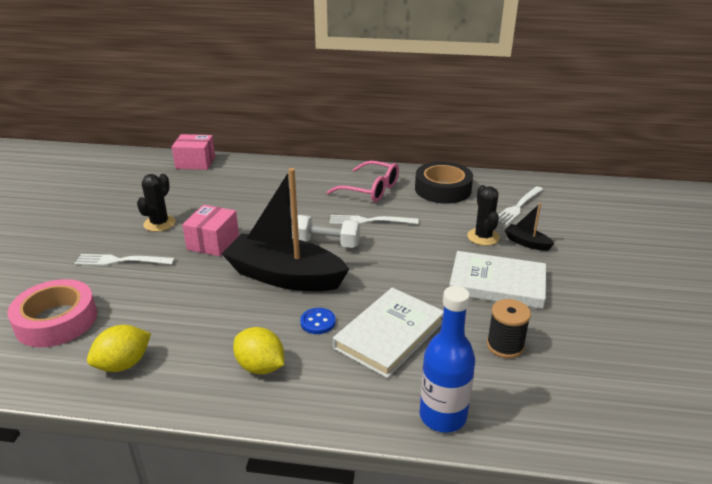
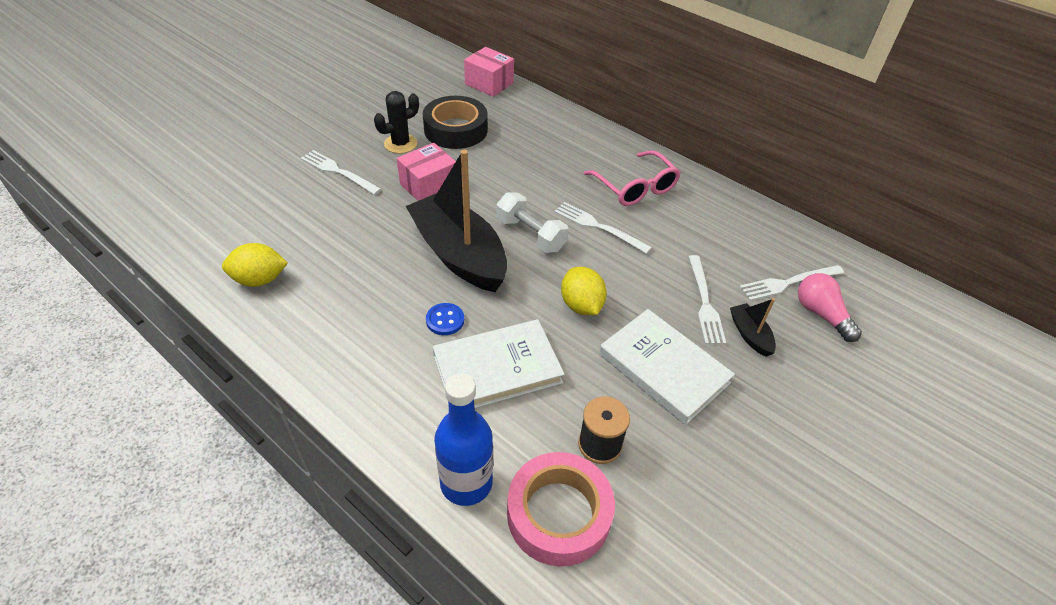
camera: 30 degrees right, 15 degrees up
pink tape [7,279,97,347] -> pink tape moved to [507,452,615,567]
yellow lemon [233,327,284,374] -> yellow lemon moved to [561,267,607,315]
black tape [415,162,473,204] -> black tape moved to [423,96,488,149]
black cactus [467,185,500,246] -> white fork [688,255,726,344]
none -> pink light bulb [798,273,862,342]

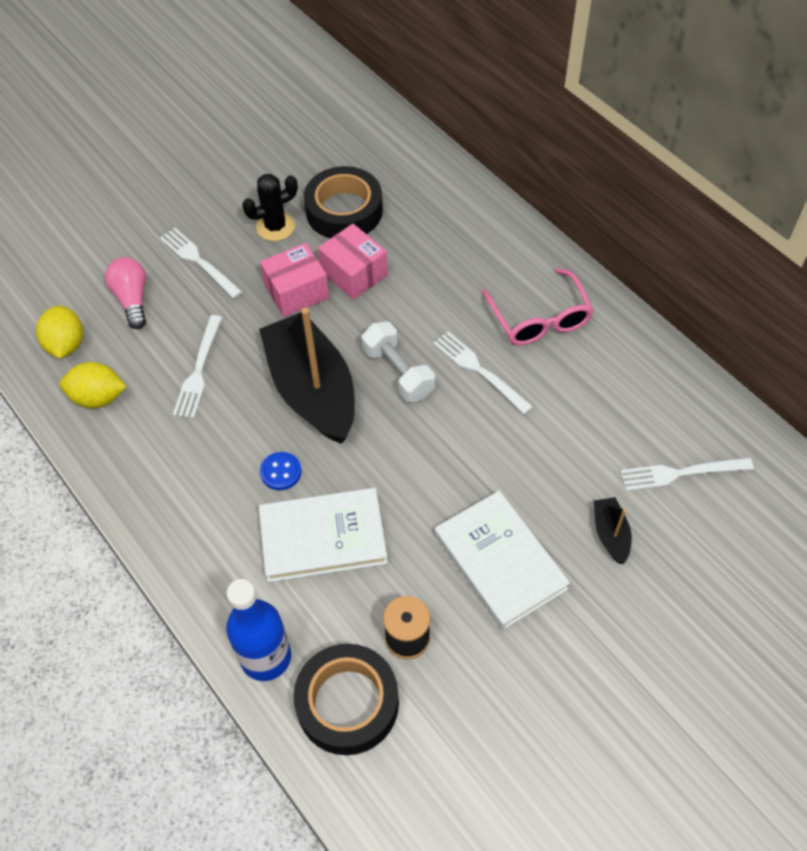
camera: 15 degrees right, 10 degrees up
pink box [464,47,514,97] -> pink box moved to [318,224,388,300]
pink tape [507,452,615,567] -> black tape [293,644,399,755]
yellow lemon [561,267,607,315] -> yellow lemon moved to [36,305,83,359]
white fork [688,255,726,344] -> white fork moved to [173,315,222,419]
pink light bulb [798,273,862,342] -> pink light bulb moved to [105,257,146,329]

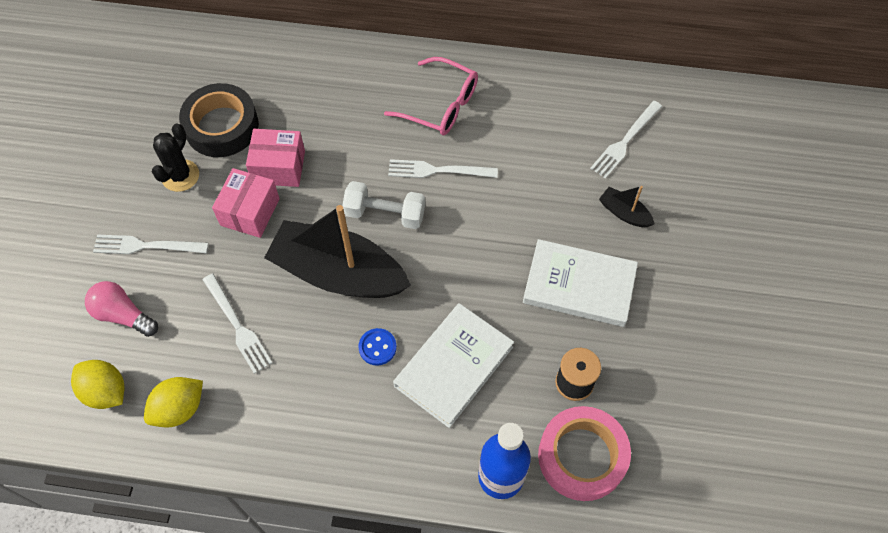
camera: 45 degrees left, 5 degrees up
black tape [293,644,399,755] -> pink tape [538,406,631,501]

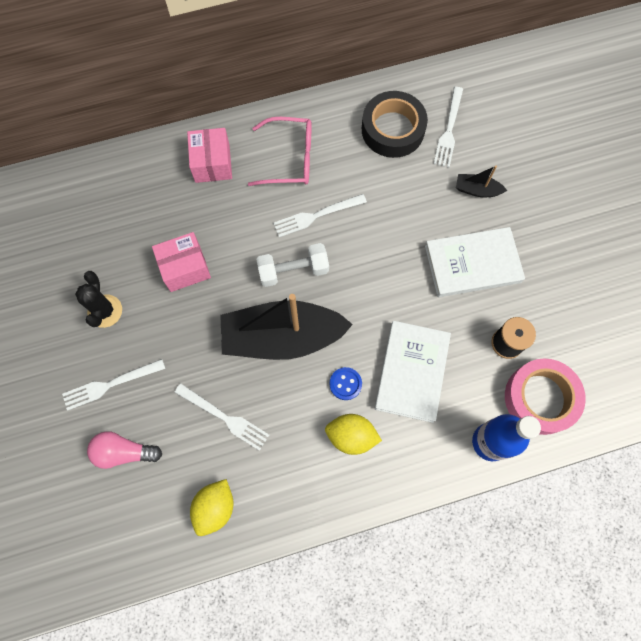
camera: 25 degrees left, 10 degrees up
yellow lemon [71,360,125,409] -> yellow lemon moved to [325,414,382,455]
black tape [179,83,259,157] -> black tape moved to [362,91,428,158]
pink box [212,168,280,238] -> pink box moved to [187,128,232,183]

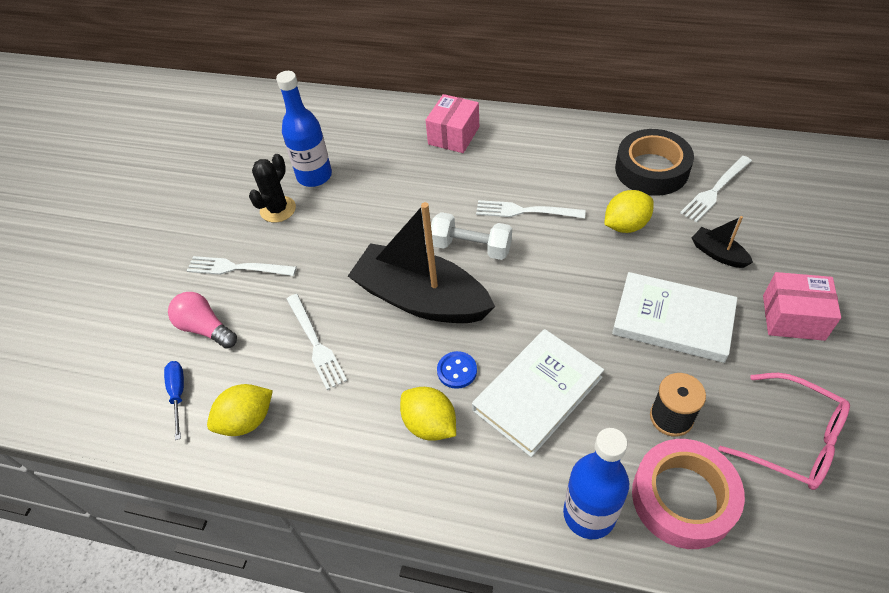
camera: 35 degrees right, 20 degrees down
pink box [152,232,211,292] -> pink box moved to [763,272,841,341]
pink glasses [248,117,312,186] -> pink glasses moved to [718,373,850,490]
none -> blue screwdriver [164,361,184,440]
none -> blue bottle [276,71,332,187]
none -> yellow lemon [604,190,654,233]

